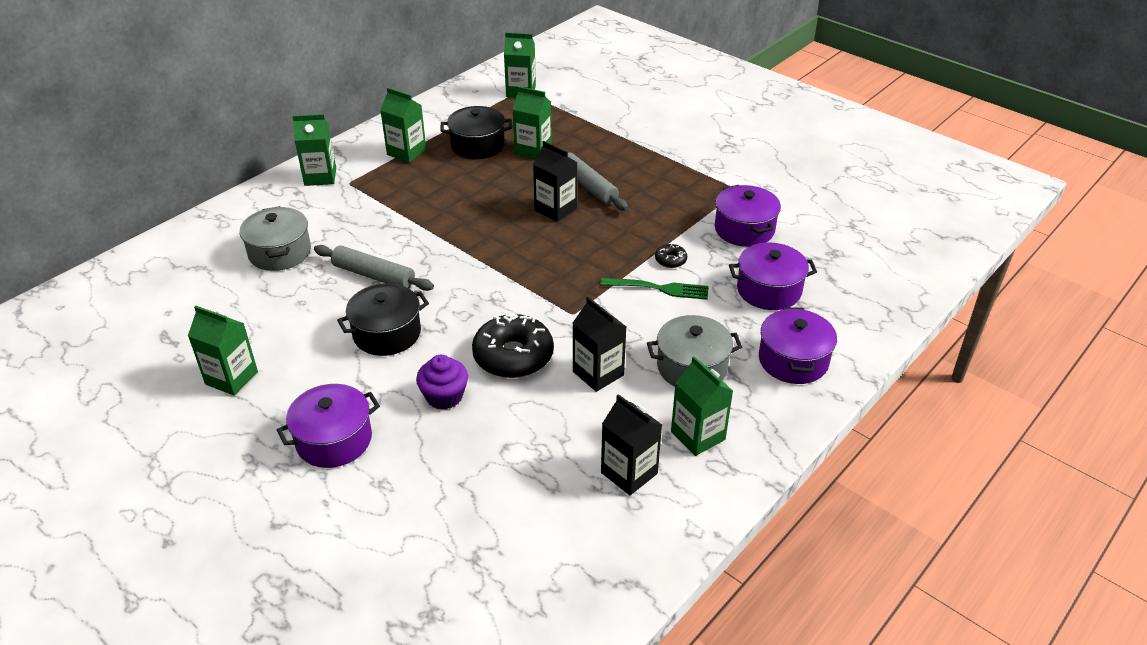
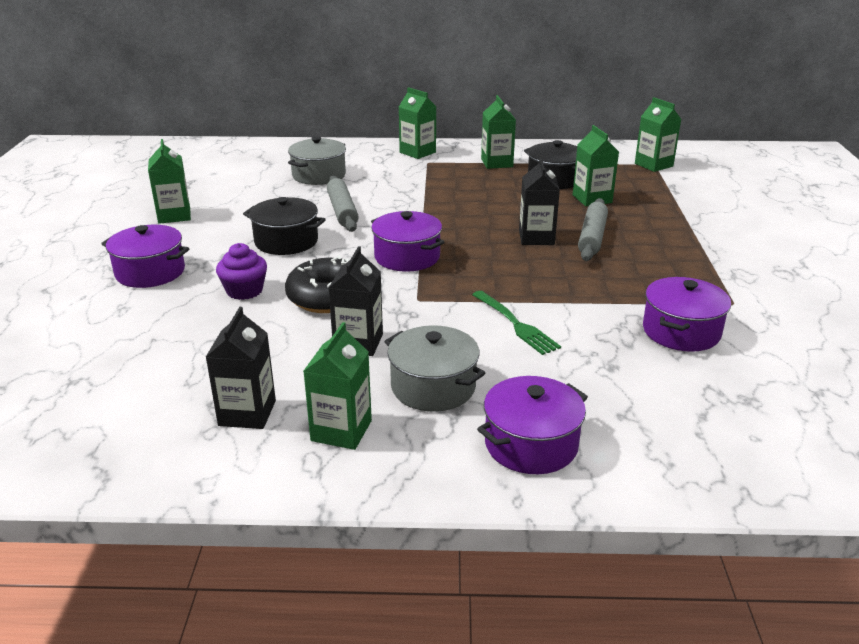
camera: 50 degrees right, 10 degrees down
black donut [655,244,687,268] -> none
purple pot [729,243,817,310] -> purple pot moved to [371,211,445,272]

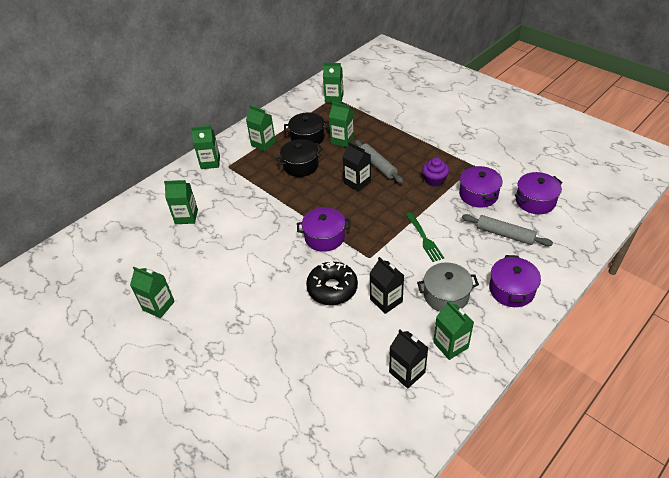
camera: 45 degrees left, 15 degrees up
purple pot [101,225,189,288] -> purple pot moved to [515,172,563,214]
purple cupcake [216,243,267,300] -> purple cupcake moved to [422,158,449,187]
black pot [243,197,326,255] -> black pot moved to [276,139,323,177]
grey pot [288,136,346,185] -> green carton [164,180,198,224]
grey rolling pin [327,175,359,232] -> grey rolling pin moved to [462,214,553,246]
green fork [472,291,561,355] -> green fork turned 60 degrees clockwise [406,212,444,262]

